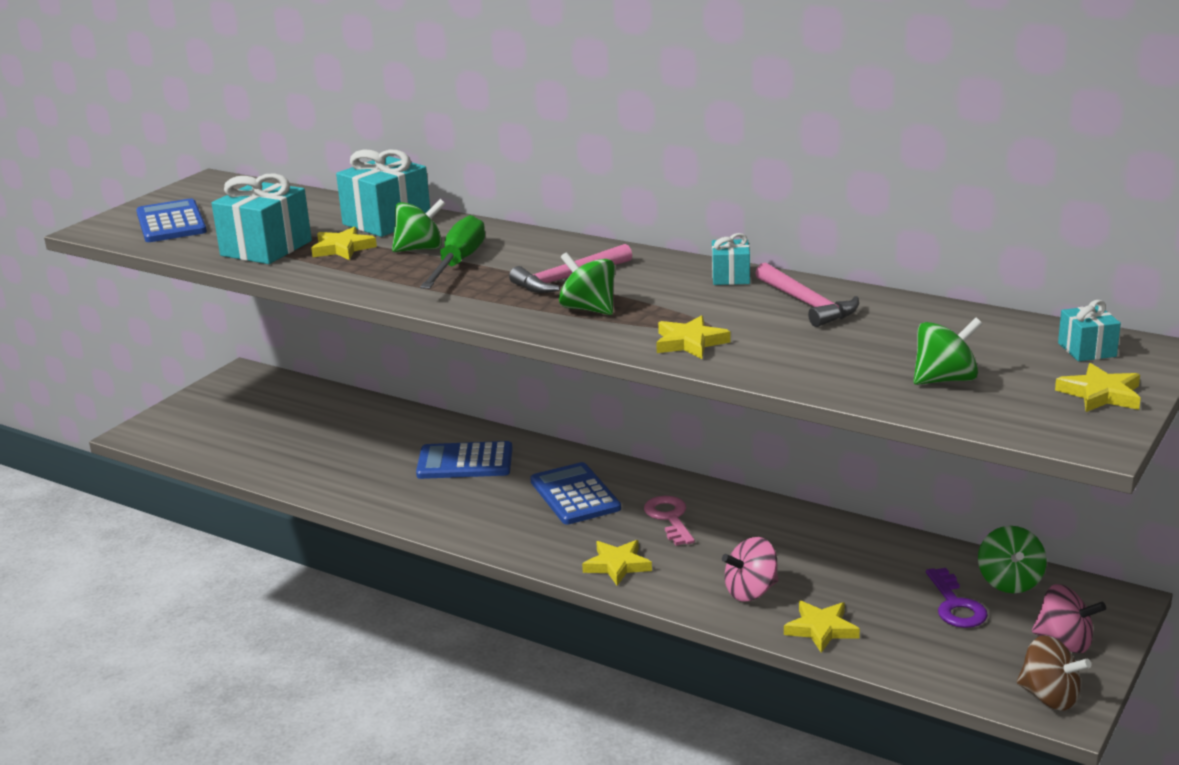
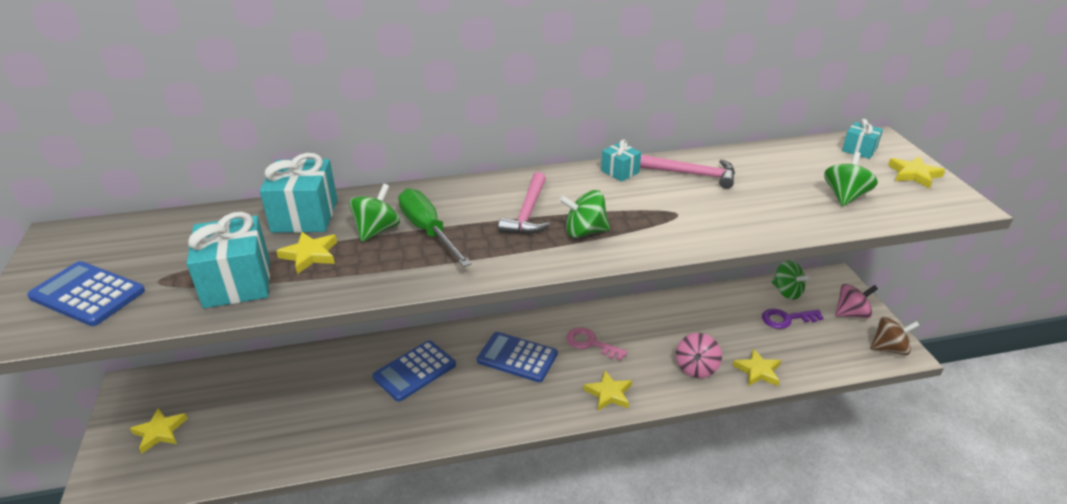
camera: 45 degrees left, 10 degrees up
yellow star [656,315,731,359] -> yellow star moved to [130,408,188,453]
purple key [926,568,988,628] -> purple key turned 135 degrees clockwise [762,309,823,329]

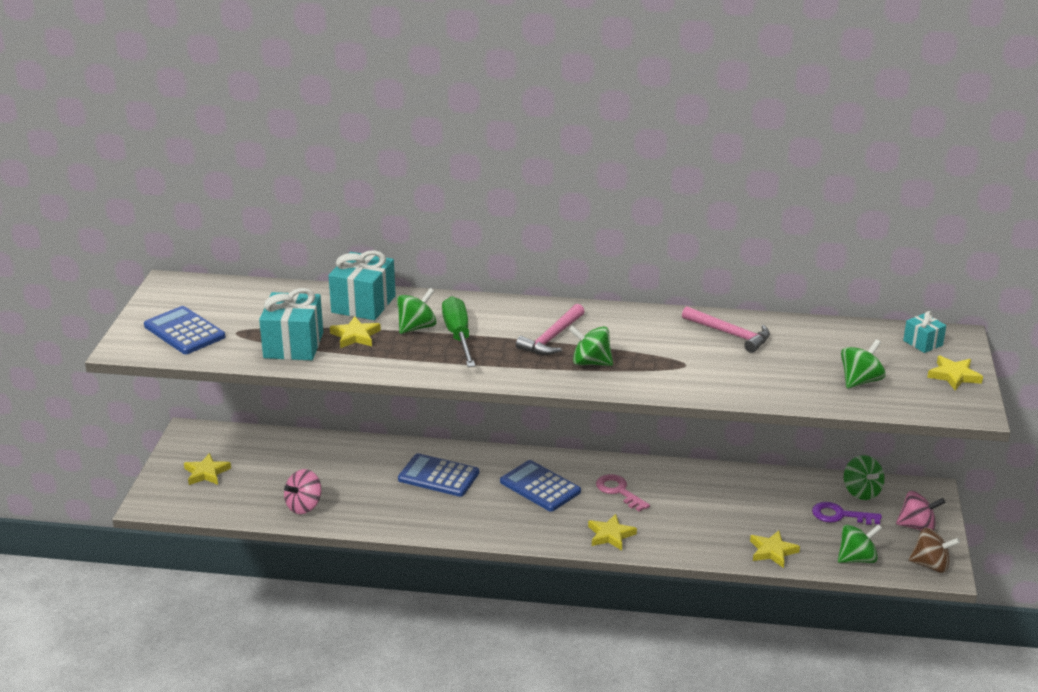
camera: 20 degrees right, 5 degrees down
blue calculator [372,340,456,402] -> blue calculator turned 45 degrees clockwise [398,453,479,497]
turquoise gift [601,139,641,182] -> none
pink spinning top [676,333,722,378] -> pink spinning top moved to [284,469,321,514]
none -> green spinning top [838,524,882,563]

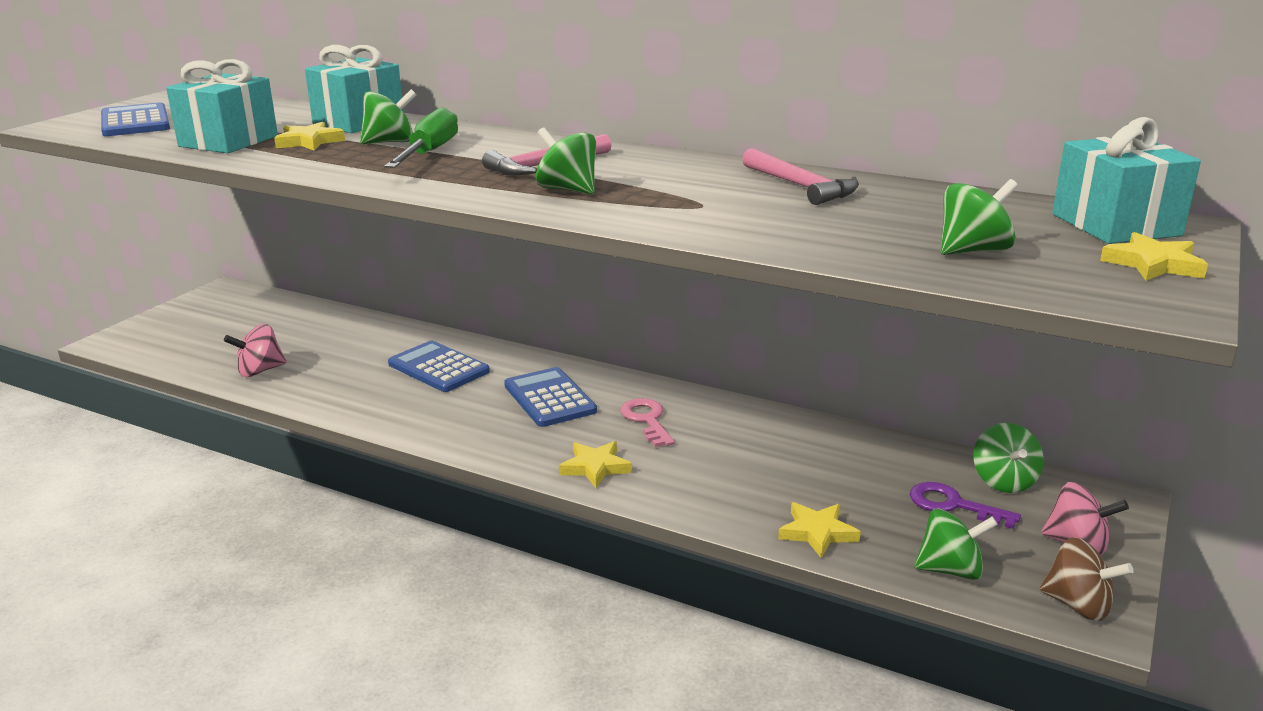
camera: 20 degrees right, 5 degrees down
yellow star [184,453,231,485] -> none
turquoise gift [903,311,946,353] -> turquoise gift [1052,117,1201,244], size x1.88

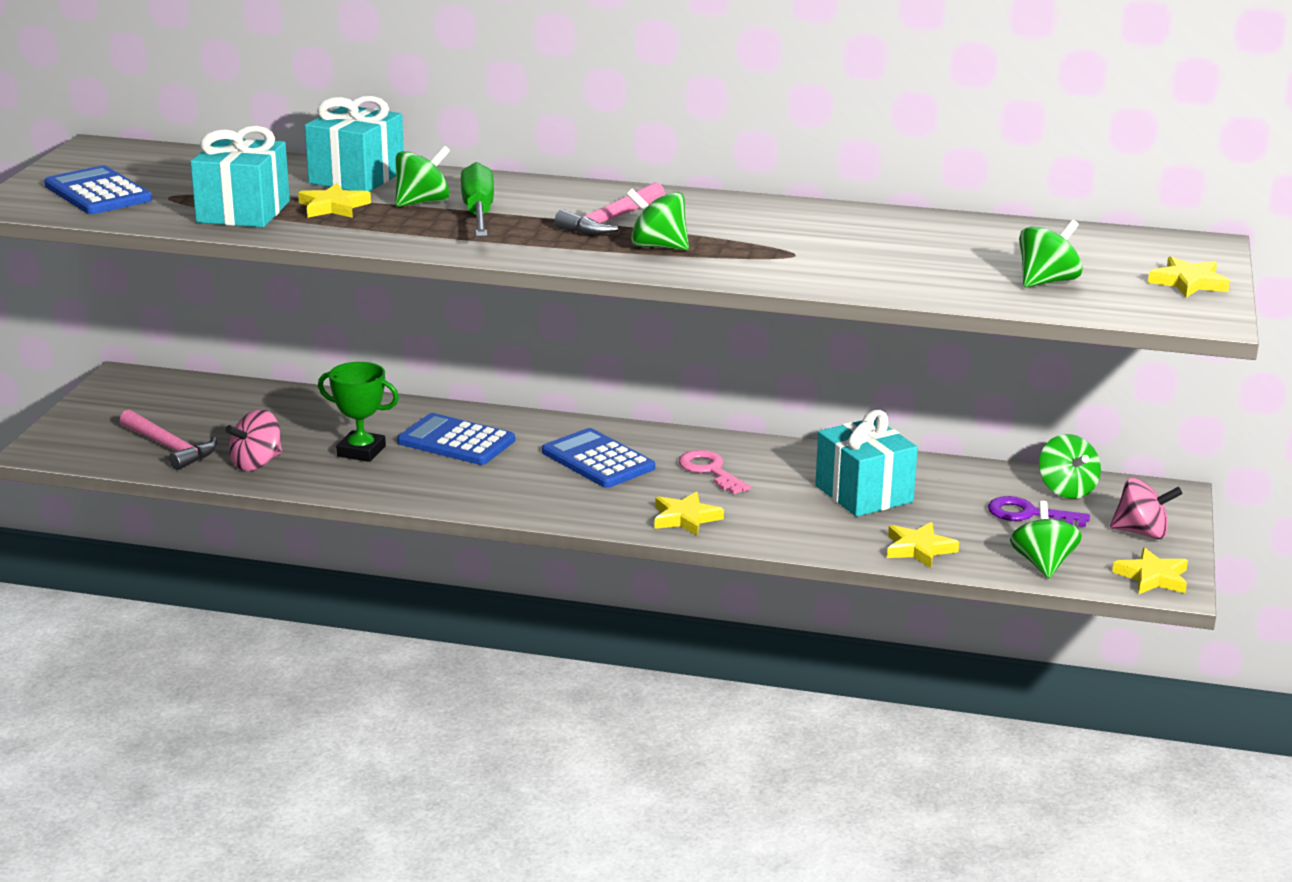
camera: 15 degrees left, 0 degrees up
pink hammer [742,148,859,205] -> pink hammer moved to [120,410,217,470]
green spinning top [914,508,998,580] -> green spinning top turned 75 degrees counterclockwise [1010,501,1082,578]
brown spinning top [1040,537,1134,621] -> yellow star [1112,547,1188,594]
turquoise gift [1052,117,1201,244] -> turquoise gift moved to [815,410,918,517]
none -> green trophy [318,362,399,462]

